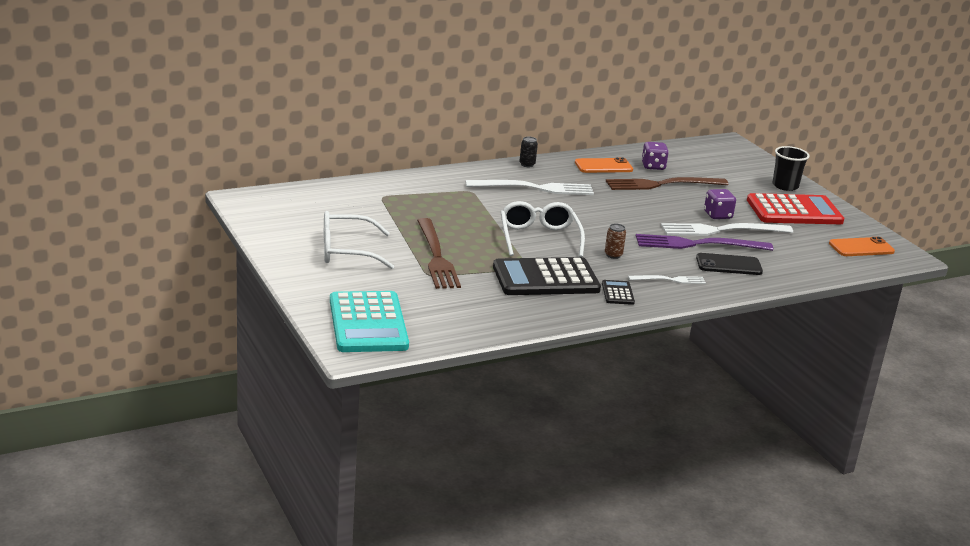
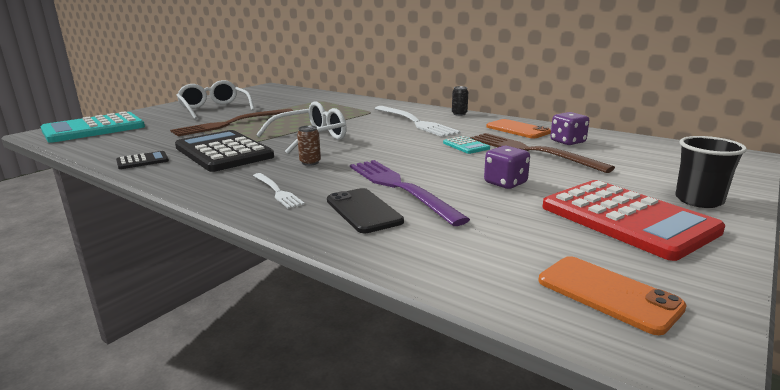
camera: 65 degrees right, 5 degrees down
black calculator [602,280,635,305] -> black calculator moved to [116,151,169,169]
white fork [661,223,793,236] -> none
none -> turquoise calculator [443,136,490,154]

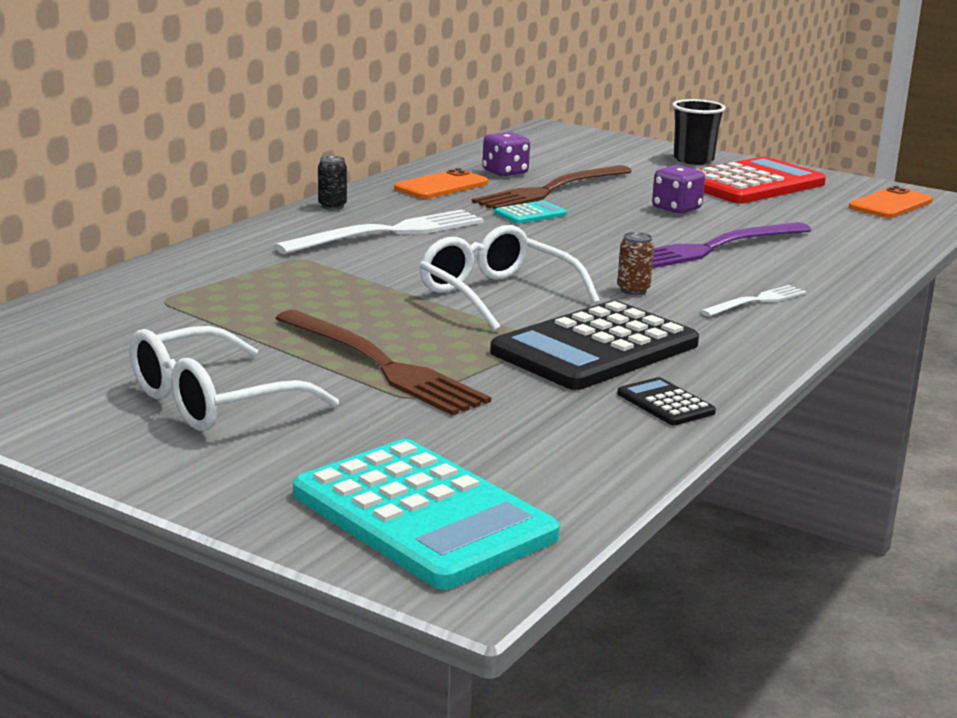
camera: 95 degrees left, 0 degrees up
black phone [327,188,404,233] -> none

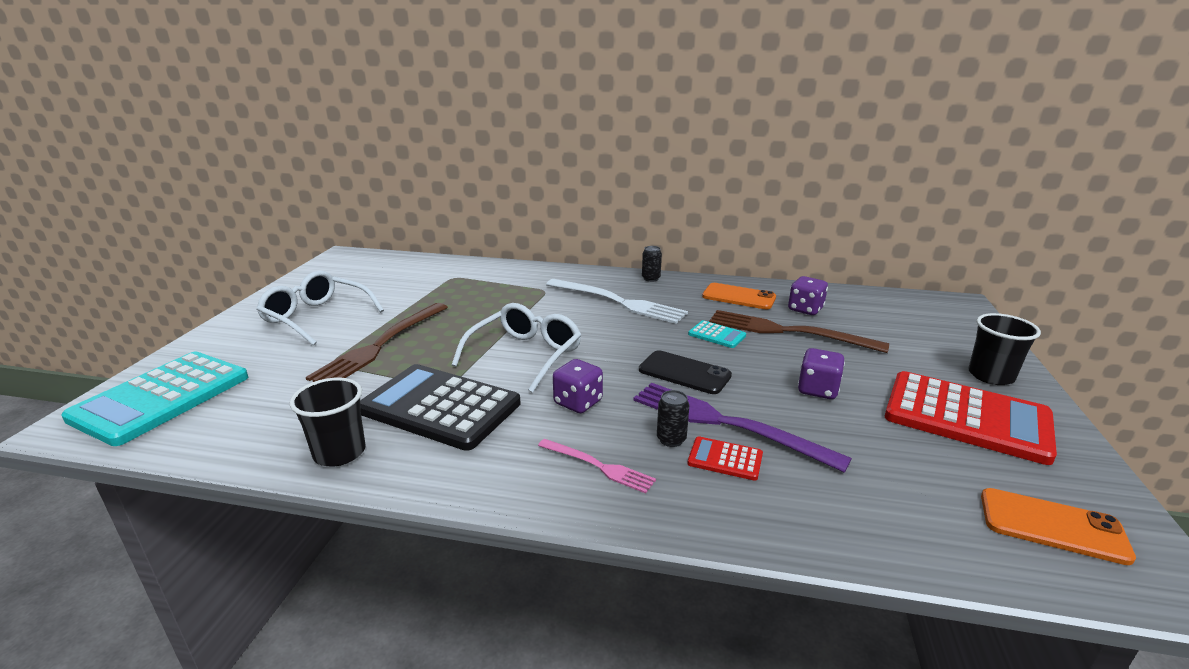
camera: 70 degrees right, 5 degrees up
brown can [617,232,654,295] -> purple dice [553,359,603,413]
black calculator [617,377,716,425] -> black cup [290,378,366,466]
white fork [700,285,807,317] -> pink fork [538,439,656,493]
none -> black phone [639,350,732,394]
none -> black can [657,390,689,447]
none -> red calculator [687,437,763,481]

